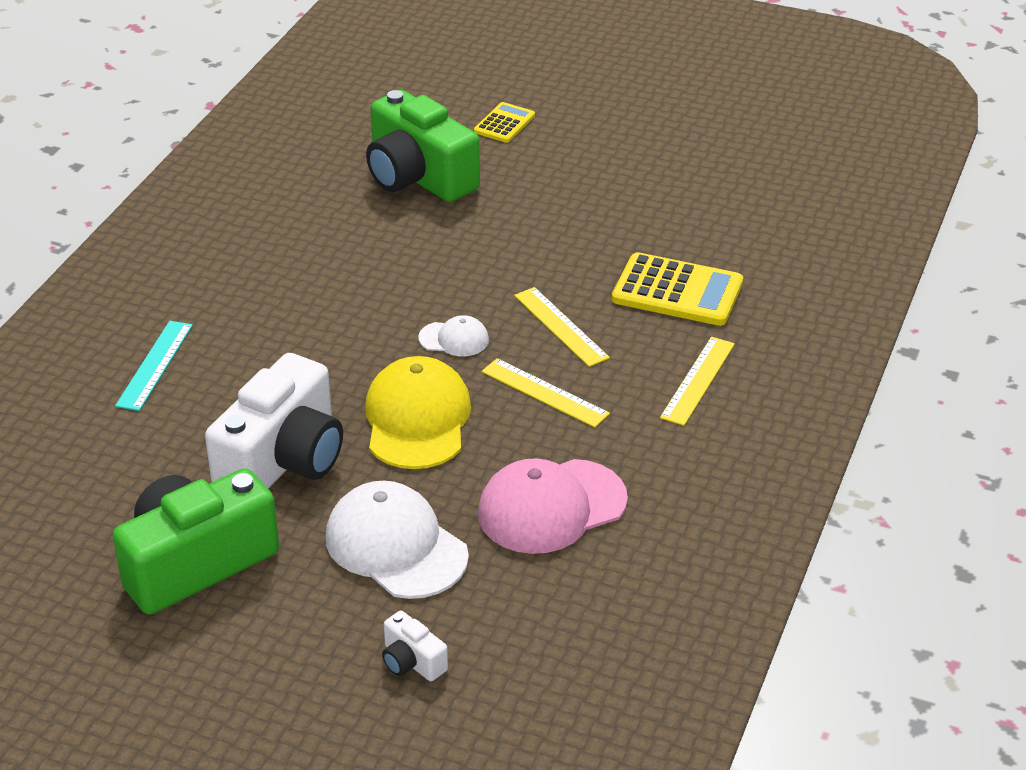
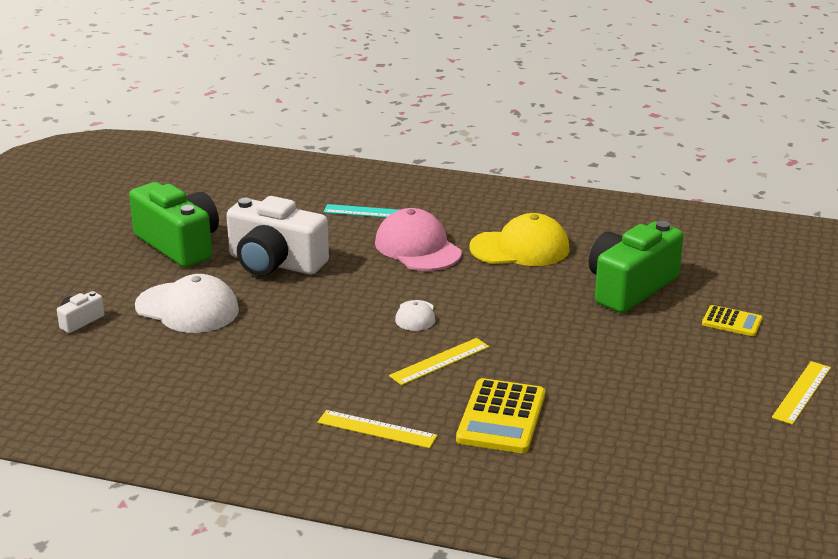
camera: 85 degrees right, 10 degrees down
white cap [326,481,469,599] -> white cap turned 75 degrees clockwise [135,274,239,333]
yellow cap [365,356,471,469] -> yellow cap moved to [469,213,570,266]
pink cap [478,458,628,554] -> pink cap moved to [375,208,462,271]
yellow ruler [482,358,610,428] -> yellow ruler moved to [772,361,831,425]

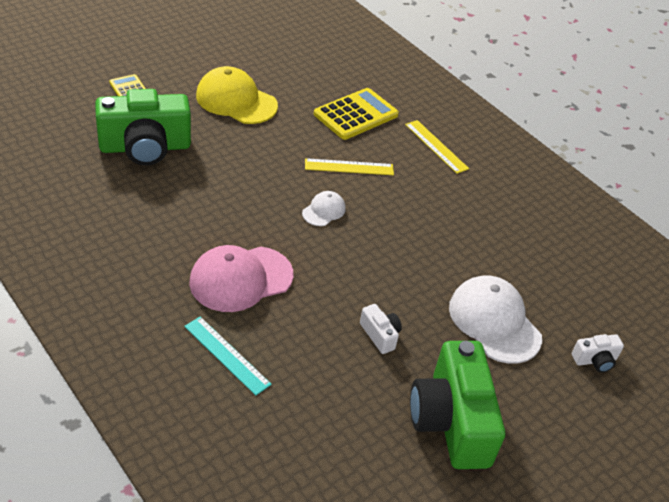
camera: 150 degrees left, 15 degrees up
white camera [226,196,329,276] -> white camera [360,304,402,354], size x0.43
pink cap [375,208,462,271] -> pink cap turned 60 degrees clockwise [189,245,293,312]
yellow cap [469,213,570,266] -> yellow cap moved to [196,66,278,124]
yellow ruler [772,361,831,425] -> none

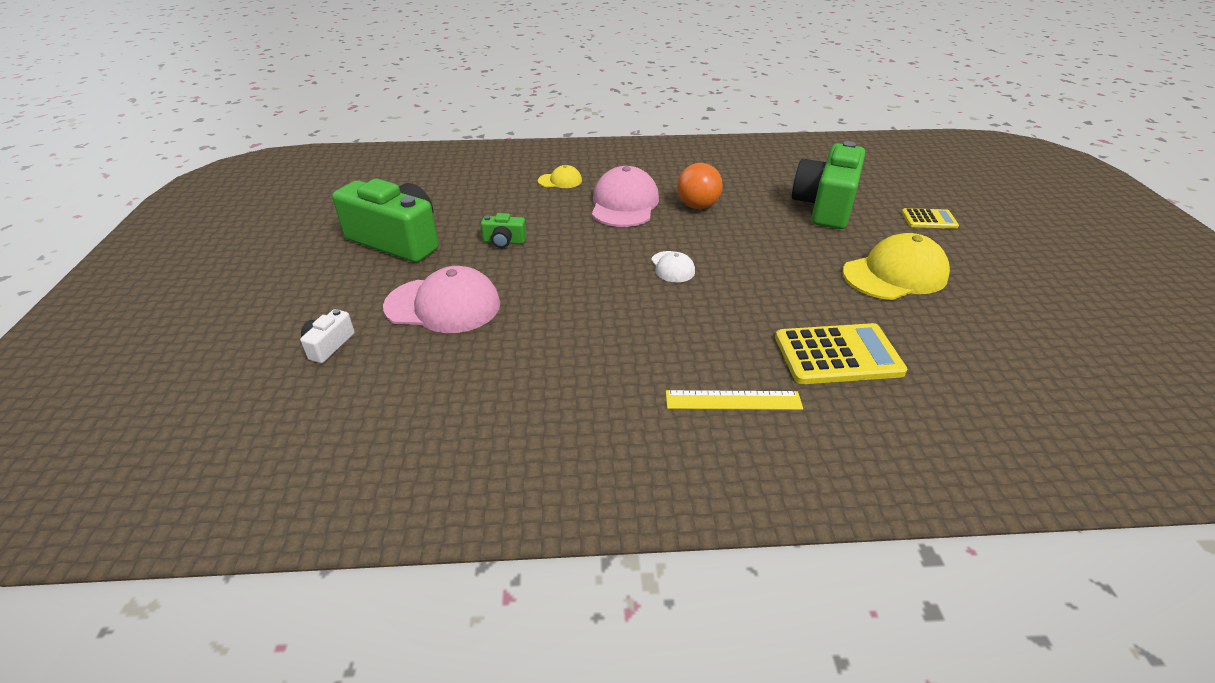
camera: 130 degrees right, 5 degrees down
turquoise ruler [184,317,272,396] -> yellow cap [538,165,582,188]
yellow ruler [305,158,394,175] -> none
yellow calculator [314,88,399,140] -> yellow calculator turned 90 degrees counterclockwise [775,323,907,384]
white camera [360,304,402,354] -> green camera [481,213,527,248]
white cap [449,276,542,364] -> pink cap [383,266,500,333]
none -> orange ball [677,163,723,209]

